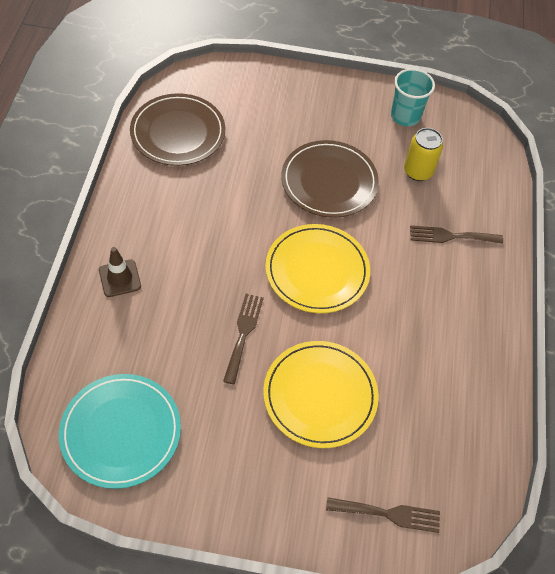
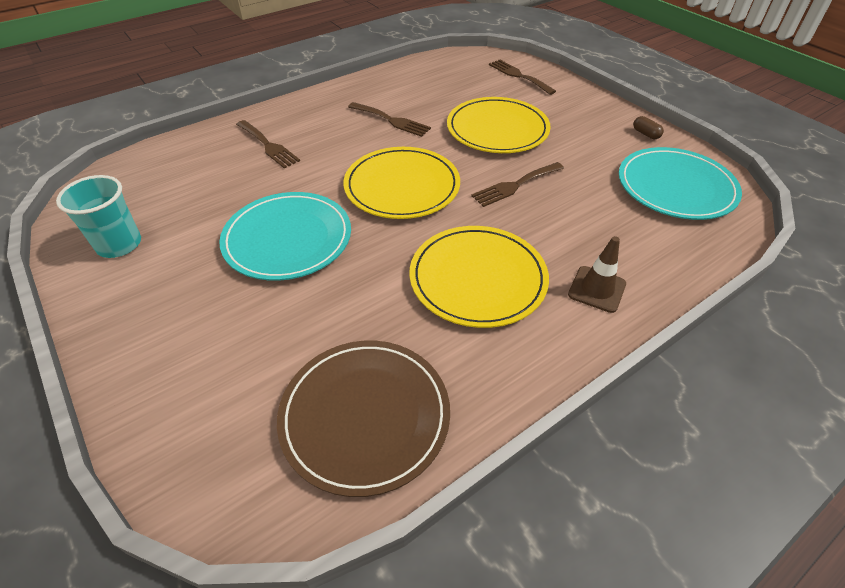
camera: 130 degrees left, 10 degrees down
brown plate [281,140,379,218] -> turquoise plate [219,192,351,281]
yellow can [404,128,443,181] -> none
none -> brown fork [348,102,431,137]
none -> yellow plate [410,226,549,328]
none -> brown capsule [633,116,664,139]

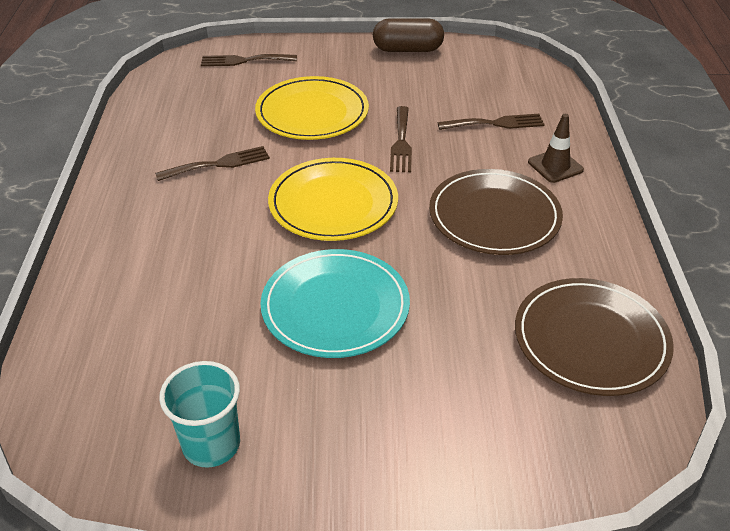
camera: 55 degrees left, 5 degrees down
brown fork [236,120,300,168] -> brown fork moved to [438,114,545,130]
yellow plate [410,226,549,328] -> brown plate [429,169,563,255]
turquoise plate [619,147,742,220] -> none
brown capsule [633,116,664,139] -> brown capsule [373,18,444,52], size x2.23

